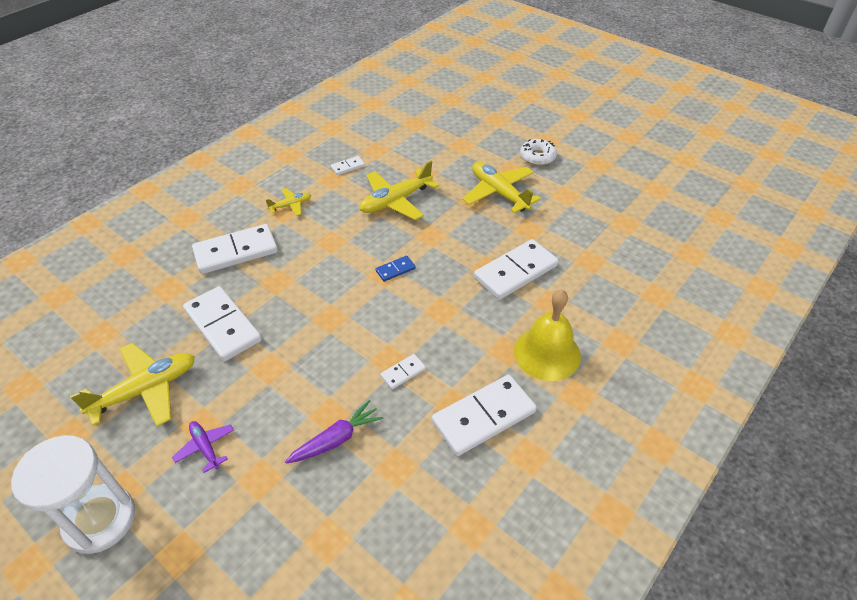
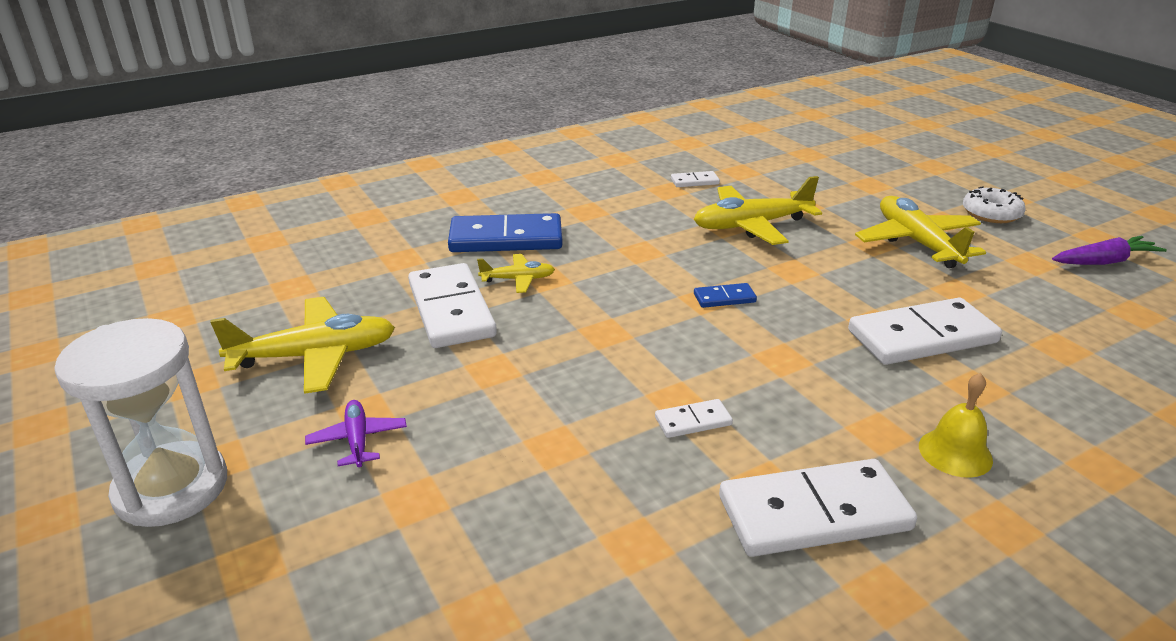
camera: 20 degrees right, 15 degrees down
white domino [192,224,278,274] -> blue domino [448,213,562,252]
yellow plane [266,188,311,216] -> yellow plane moved to [477,254,555,293]
purple carrot [285,400,383,464] -> purple carrot moved to [1052,236,1167,265]
yellow bell [514,289,581,381] -> yellow bell [919,373,993,478], size x0.59

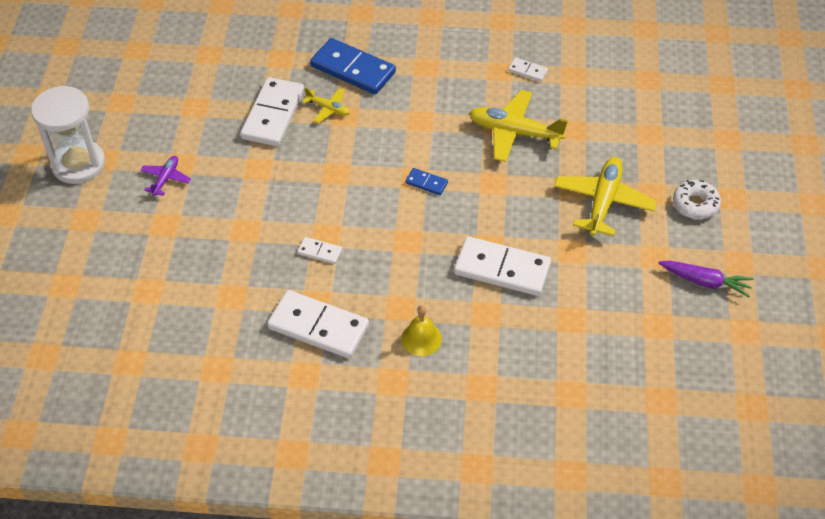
camera: 35 degrees right, 20 degrees up
yellow plane [210,297,395,394] -> none

